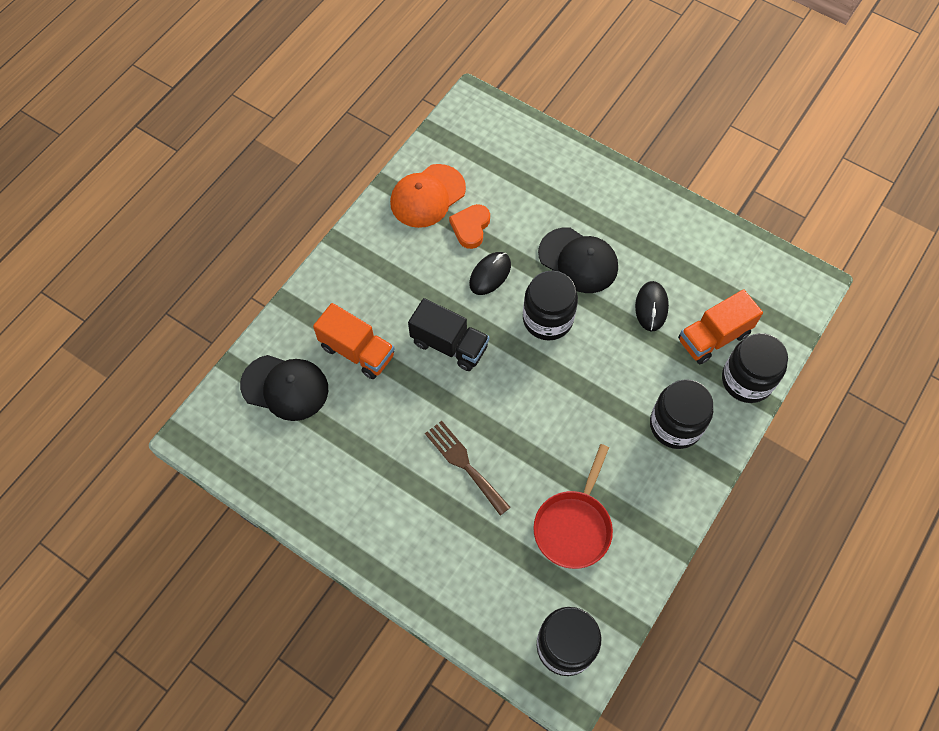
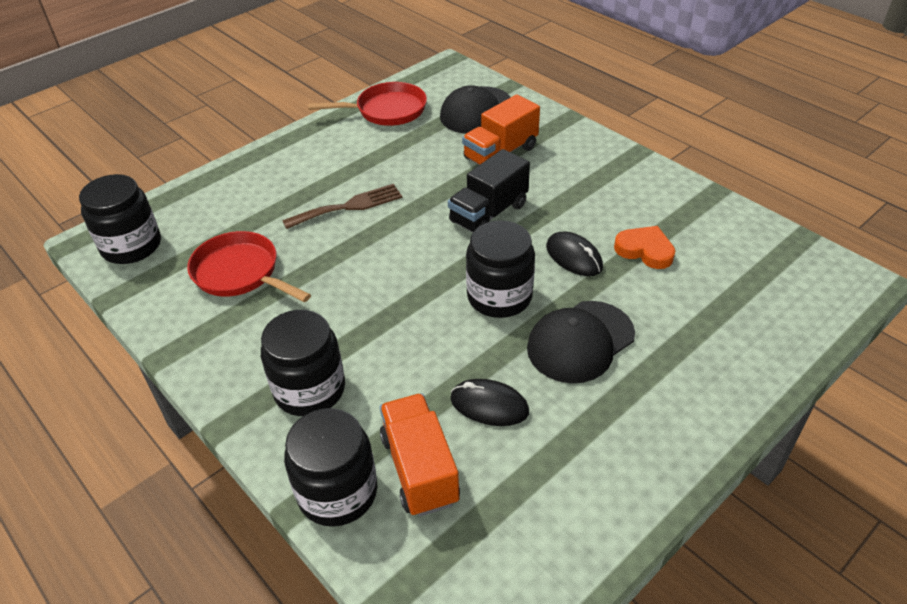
camera: 105 degrees right, 20 degrees down
orange cap [390,164,466,228] -> none
none -> red pan [308,82,427,126]

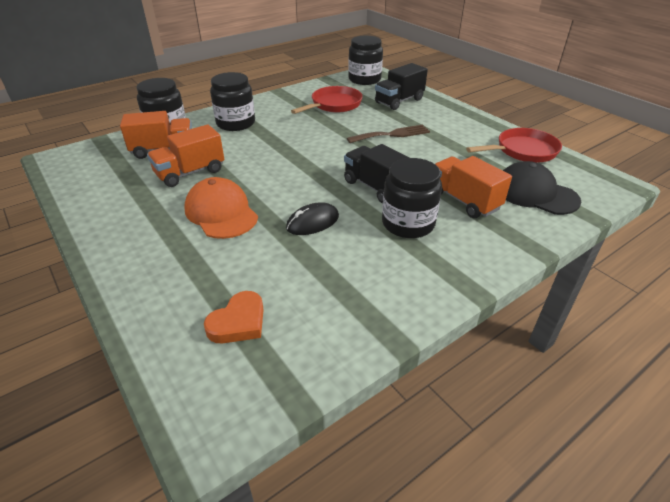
camera: 95 degrees right, 5 degrees down
brown fork [282,184,402,229] -> brown fork turned 90 degrees counterclockwise [347,124,430,143]
red pan [308,82,427,126] -> red pan turned 105 degrees counterclockwise [466,128,562,163]
black mouse [450,379,529,426] -> orange truck [147,124,224,187]
black jar [466,220,535,318] -> black jar moved to [382,158,442,238]
black cap [527,301,635,383] -> orange cap [184,177,258,239]
orange heart [614,226,675,269] -> orange heart moved to [204,291,264,344]
none -> black truck [375,63,428,110]

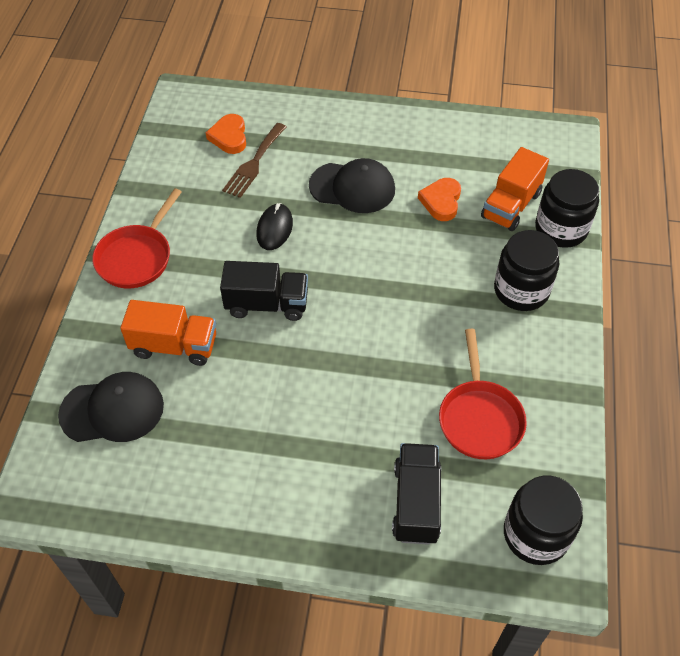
camera: 135 degrees right, 15 degrees up
orange truck [147,124,224,187] -> orange heart [418,178,461,221]
orange cap [184,177,258,239] -> black cap [309,158,395,213]
brown fork [347,124,430,143] -> brown fork moved to [222,123,286,198]
black jar [382,158,442,238] -> none
red pan [466,128,562,163] -> red pan moved to [92,188,182,288]

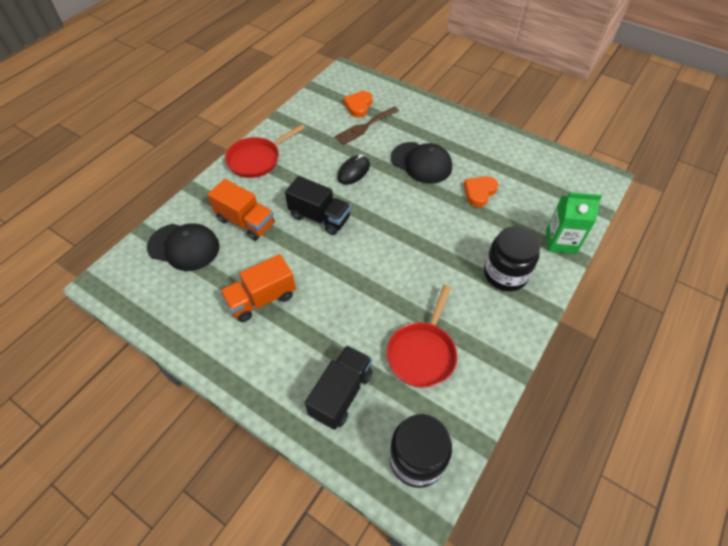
camera: 25 degrees right, 0 degrees up
orange truck [481,147,549,231] -> orange truck moved to [220,254,296,322]
black jar [535,169,599,248] -> green carton [546,192,602,254]

